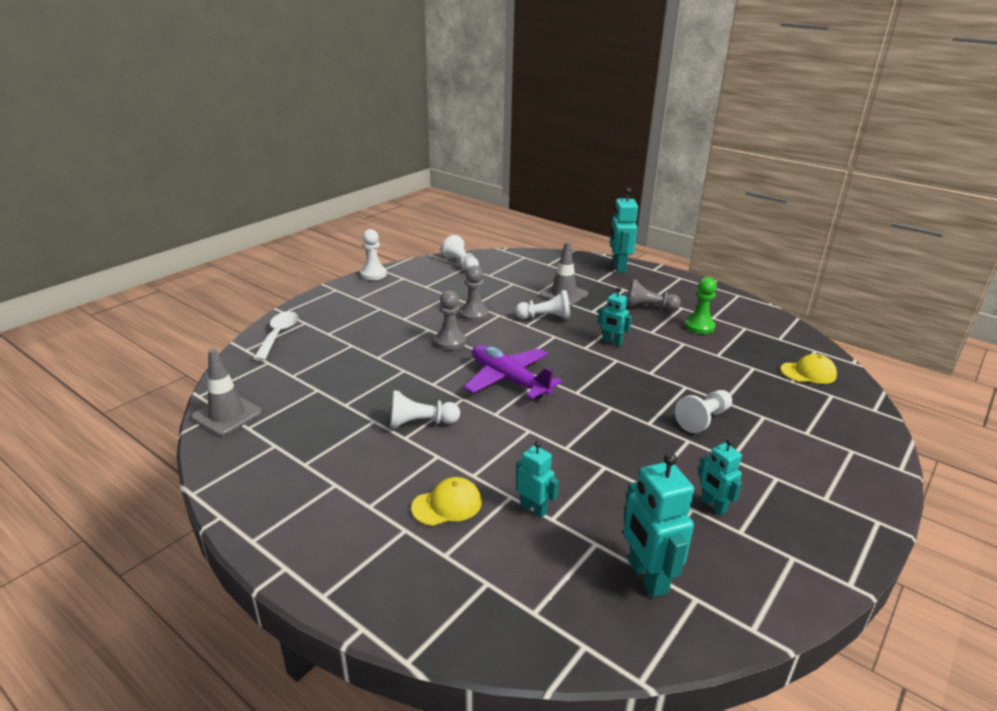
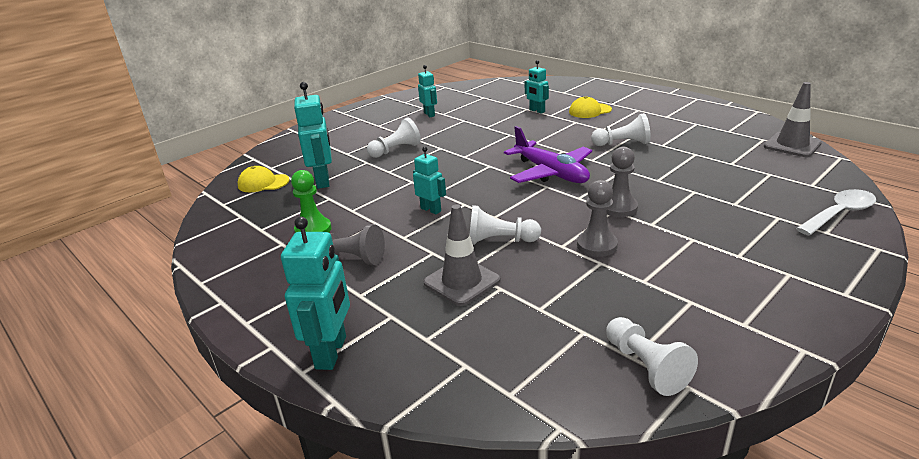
camera: 170 degrees left, 0 degrees up
white spoon [253,312,298,361] -> white spoon turned 135 degrees counterclockwise [796,189,876,235]
white pawn [360,229,387,280] -> none
turquoise robot [623,453,694,598] -> turquoise robot moved to [294,82,332,189]

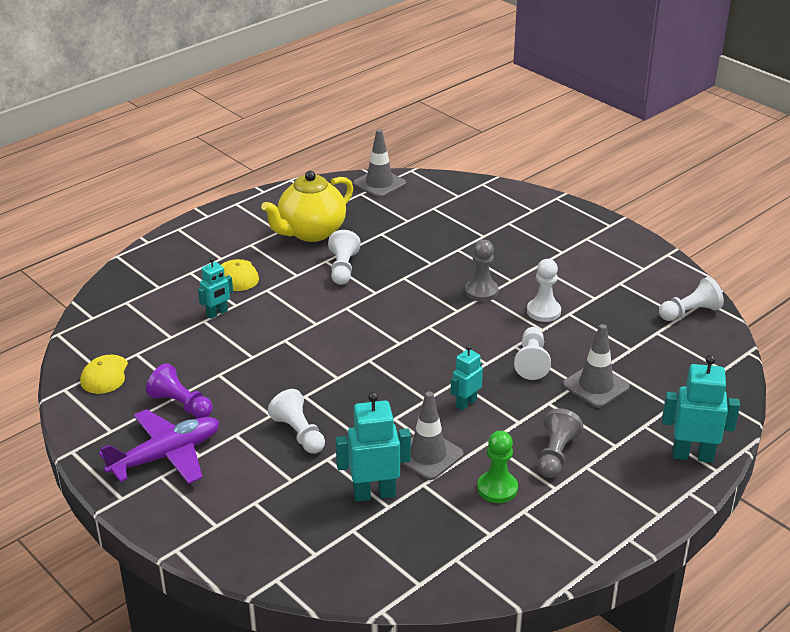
camera: 90 degrees left, 5 degrees up
yellow cap [238,166,289,192] -> yellow cap moved to [80,355,128,394]
turquoise robot [418,65,437,117] -> purple pawn [146,363,213,418]
purple plane [504,126,592,183] -> purple plane moved to [99,409,219,484]
grey pawn [577,180,618,257] -> white pawn [527,259,561,322]
white spoon [796,189,876,235] -> none
none -> yellow teapot [261,171,353,242]
none -> grey traffic cone [400,391,464,480]

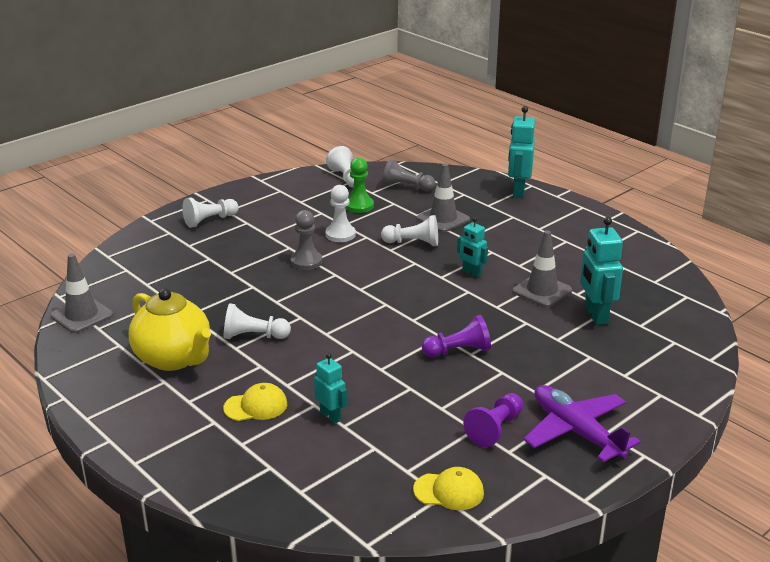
camera: 90 degrees left, 5 degrees down
white pawn [268,389,325,454] -> white pawn moved to [182,197,239,228]
green pawn [477,431,518,503] -> green pawn moved to [345,158,374,213]
grey pawn [538,408,583,478] -> grey pawn moved to [382,158,435,191]
none -> purple pawn [422,315,491,357]

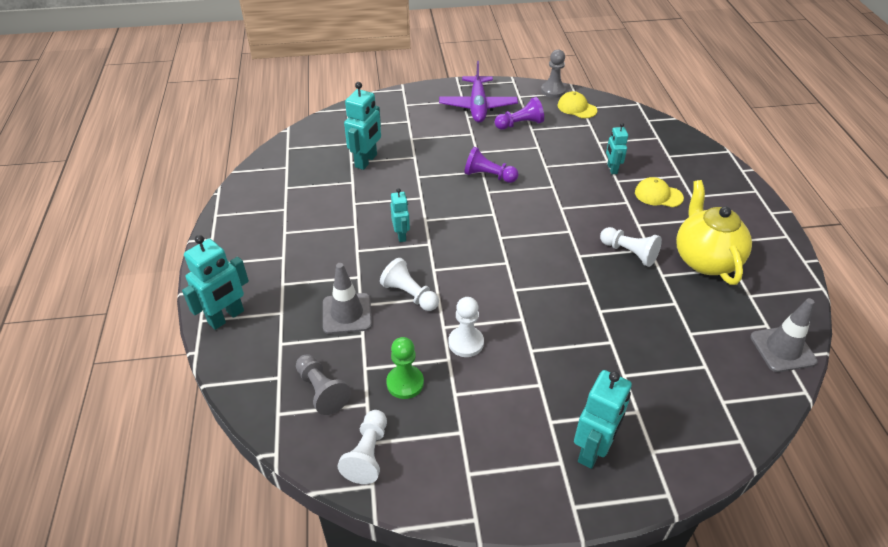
camera: 145 degrees left, 15 degrees up
white pawn [182,197,239,228] -> turquoise robot [574,370,632,469]
grey pawn [291,210,322,270] -> grey pawn moved to [541,50,566,98]
grey traffic cone [512,231,572,307] -> none

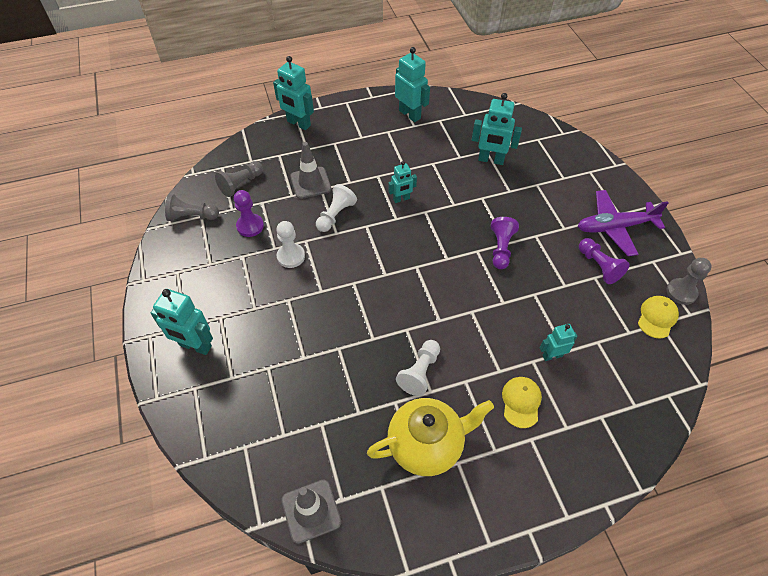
camera: 80 degrees right, 10 degrees up
white pawn [338,410,387,484] -> grey pawn [165,194,219,221]
green pawn [386,337,424,399] -> purple pawn [234,190,264,237]
none -> turquoise robot [395,47,430,122]

